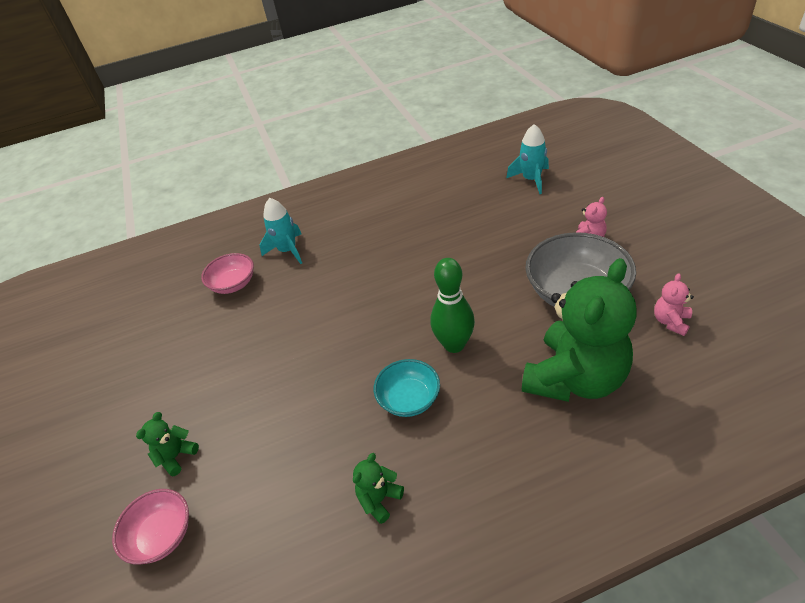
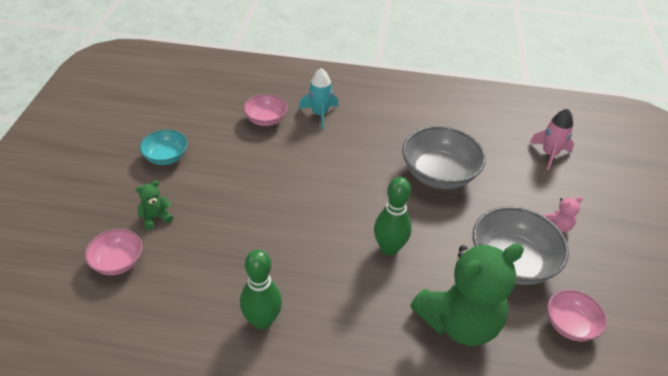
camera: 20 degrees right, 0 degrees up
green teddy bear [353,453,404,524] -> green bowling pin [240,249,282,330]
turquoise bowl [374,359,440,417] -> turquoise bowl moved to [139,130,188,165]
turquoise rocket [506,124,549,194] -> pink rocket [529,109,574,170]
pink teddy bear [654,273,694,336] -> pink bowl [547,290,607,341]
none -> grey bowl [402,126,486,189]

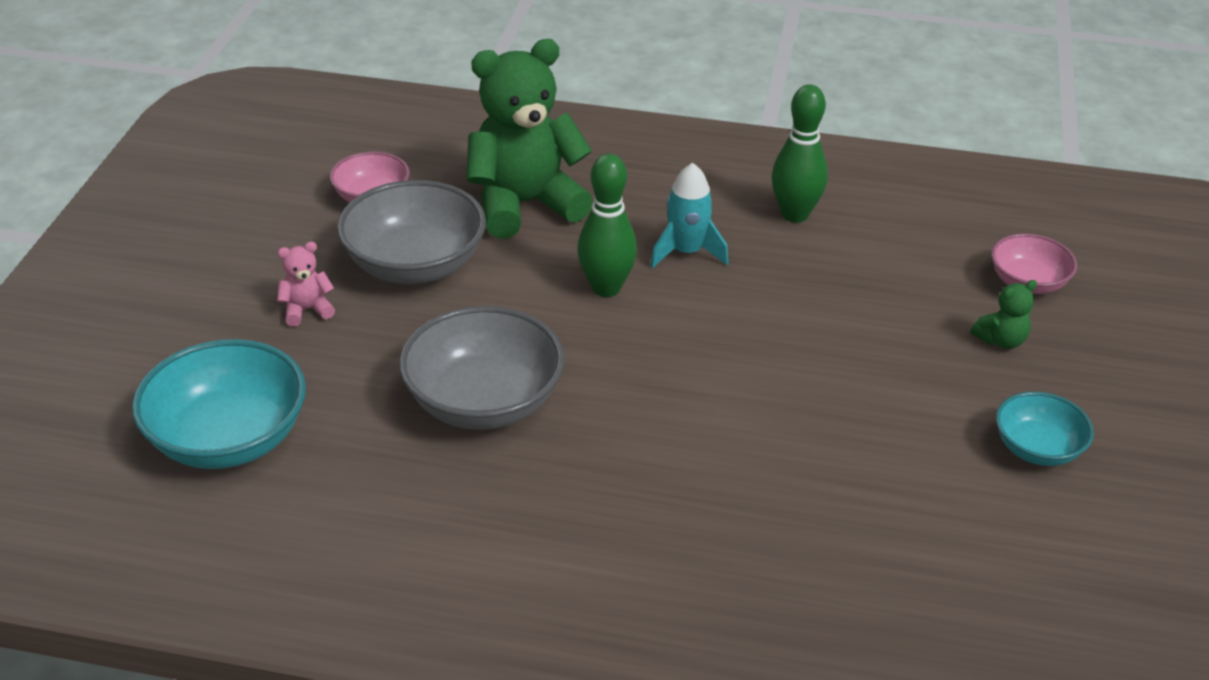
camera: 175 degrees left, 5 degrees down
pink bowl [243,94,287,126] -> none
turquoise rocket [299,68,338,129] -> turquoise rocket moved to [650,163,728,268]
pink rocket [529,109,574,170] -> turquoise bowl [132,339,306,469]

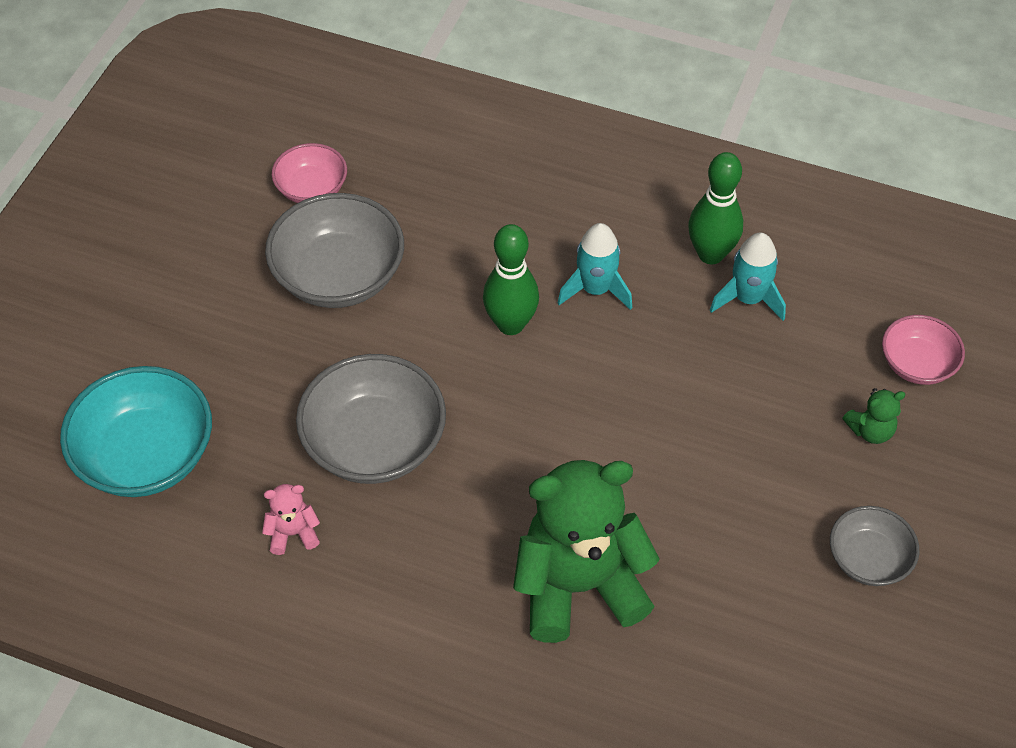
camera: 10 degrees right, 15 degrees up
pink teddy bear [277,242,335,326] -> pink teddy bear moved to [262,484,320,555]
green teddy bear [467,39,593,239] -> green teddy bear moved to [513,460,660,643]
turquoise bowl [996,392,1094,466] -> grey bowl [830,506,919,586]
none -> turquoise rocket [710,233,786,321]

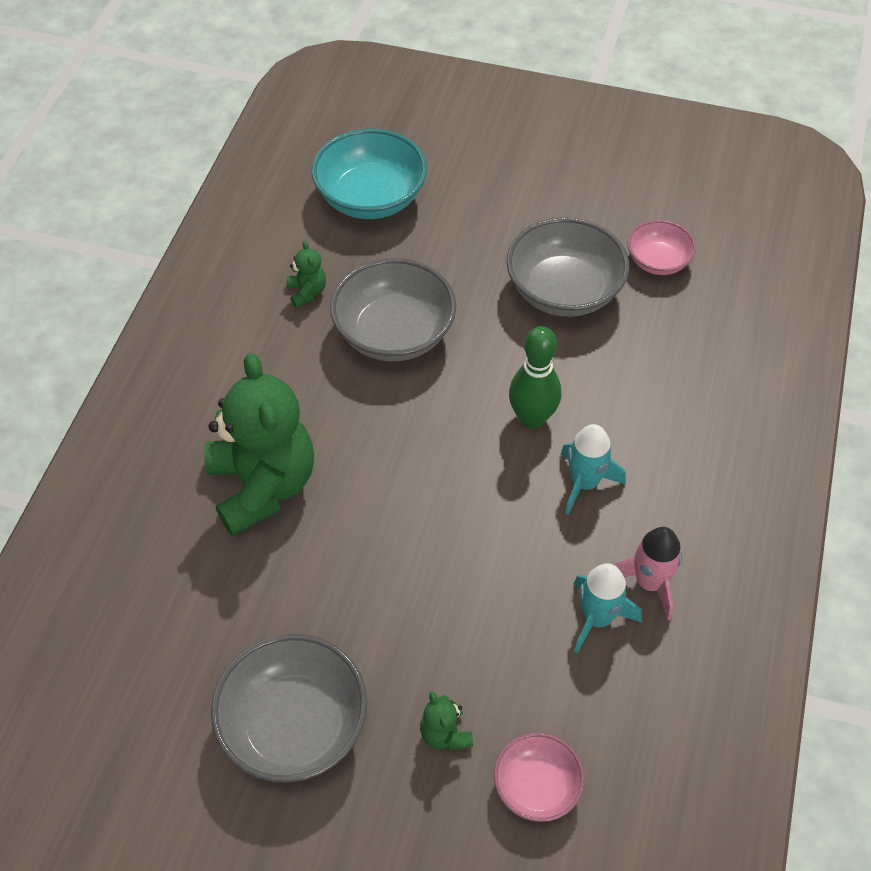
camera: 85 degrees right, 0 degrees up
pink teddy bear [262,484,320,555] -> green teddy bear [286,240,326,308]
green bowling pin [688,152,743,264] -> pink rocket [614,527,682,620]
grey bowl [830,506,919,586] -> grey bowl [211,634,367,783], size x1.74

